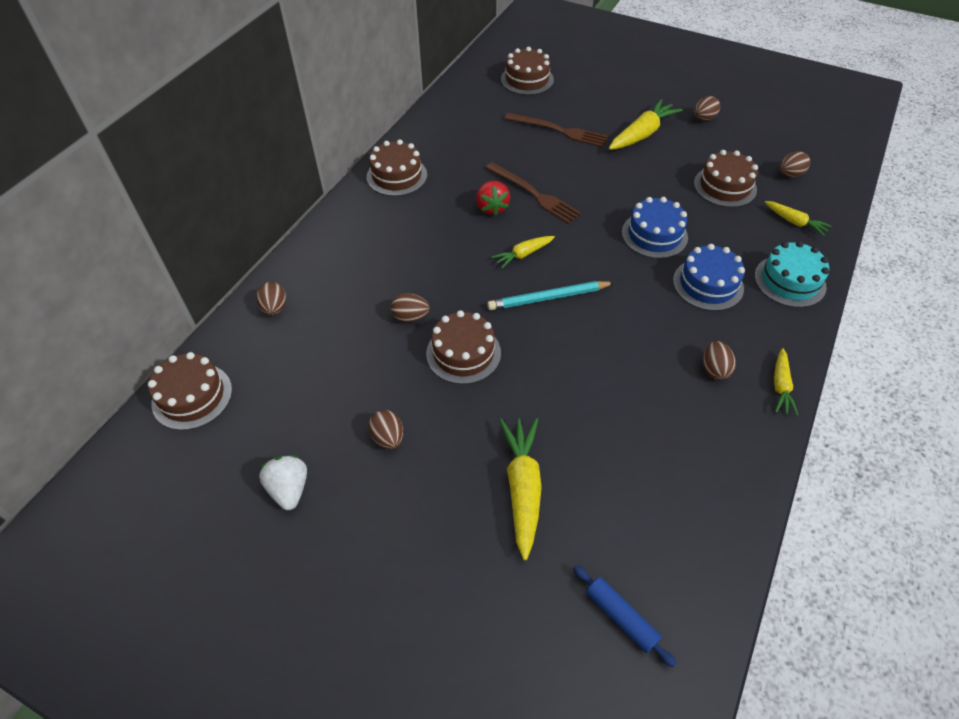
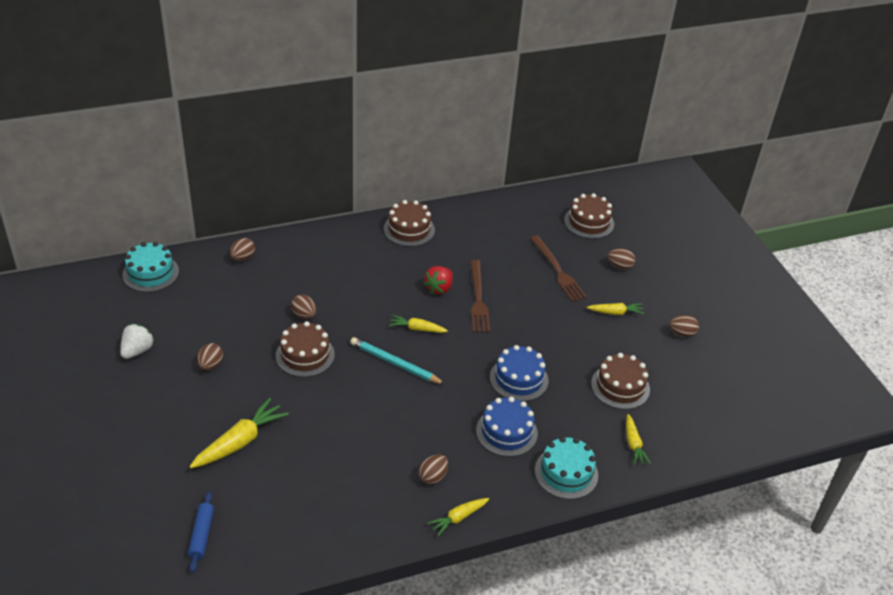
camera: 40 degrees right, 10 degrees down
brown cake [148,352,232,430] -> turquoise cake [122,242,179,292]
yellow carrot [609,99,683,150] -> yellow carrot [587,303,645,315], size x0.59
brown egg [780,151,810,177] -> brown egg moved to [608,248,636,270]

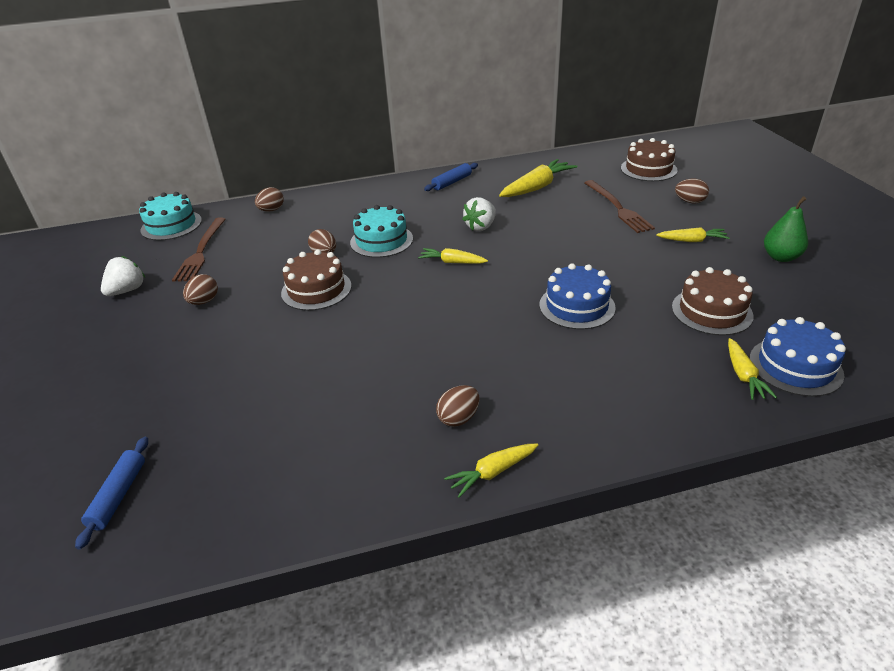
camera: 10 degrees right, 5 degrees down
yellow carrot [189,398,289,468] -> yellow carrot moved to [499,159,577,197]
turquoise pencil [350,337,445,384] -> none
brown cake [384,200,435,246] -> blue rolling pin [424,163,478,191]
red strawberry [423,266,453,294] -> white strawberry [462,197,496,231]
brown fork [470,260,490,332] -> brown fork moved to [172,217,226,282]
blue cake [476,397,538,457] -> blue cake moved to [750,317,846,397]
turquoise cake [535,436,598,499] -> turquoise cake moved to [350,205,413,258]
brown egg [669,315,699,337] -> green pear [764,196,808,262]

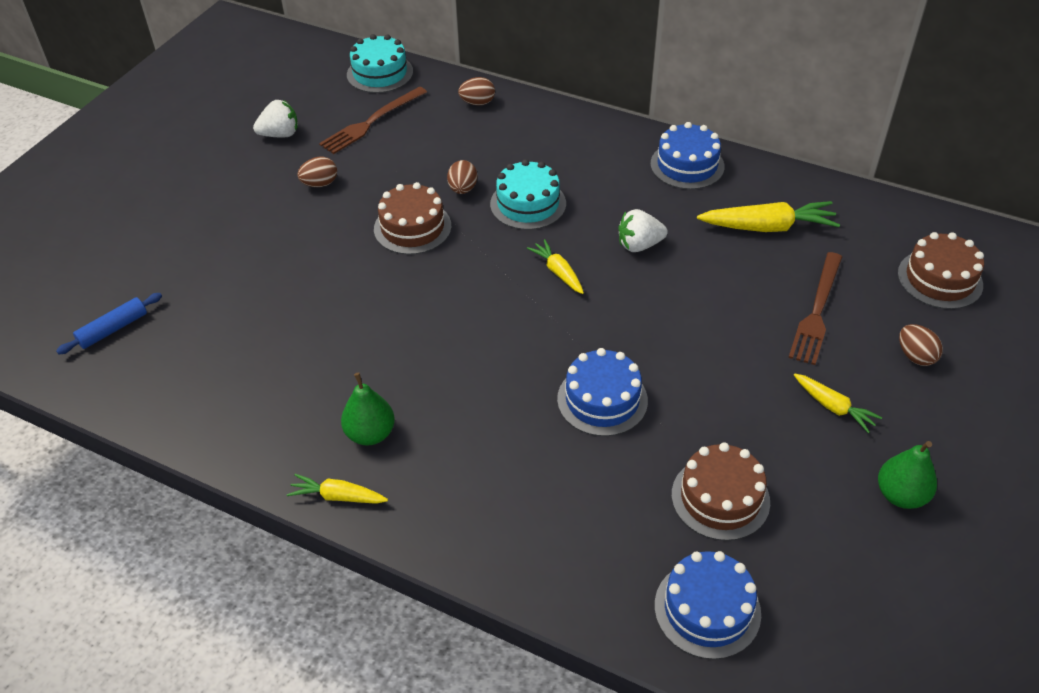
camera: 40 degrees right, 10 degrees up
blue rolling pin [424,163,478,191] -> blue cake [650,122,725,190]
brown egg [436,385,479,427] -> green pear [341,373,395,445]
yellow carrot [728,338,777,400] -> none

